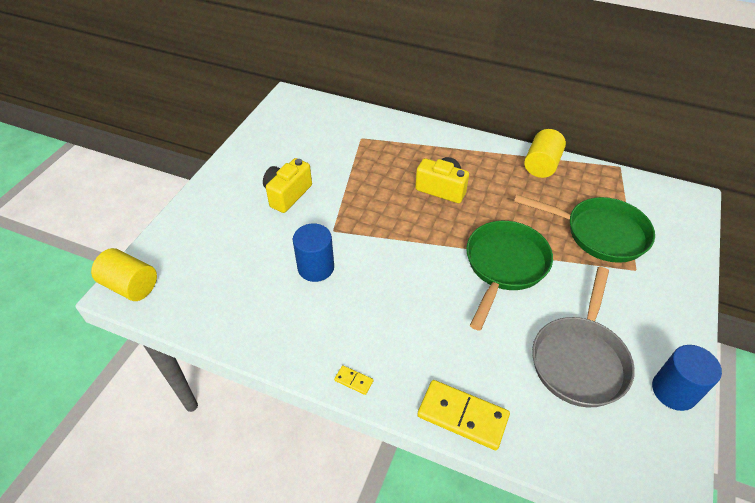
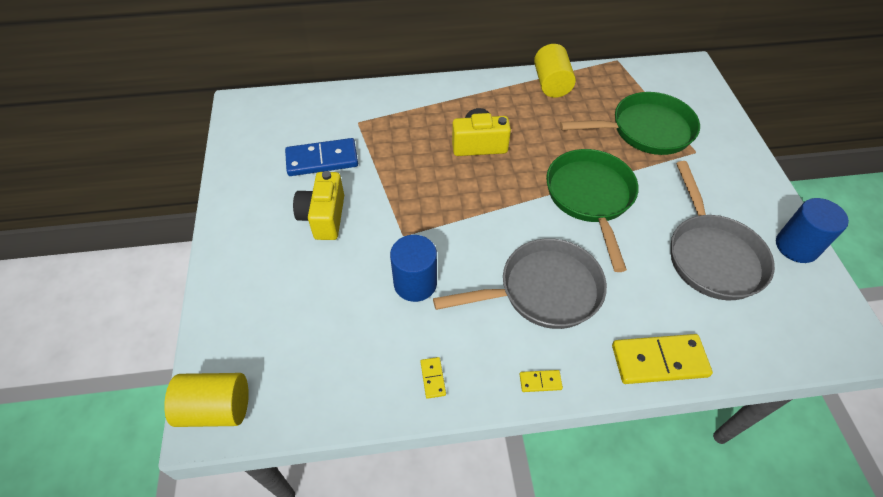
camera: 30 degrees left, 5 degrees up
none -> blue domino [285,138,358,176]
none -> yellow domino [420,357,446,399]
none -> grey pan [433,238,607,329]

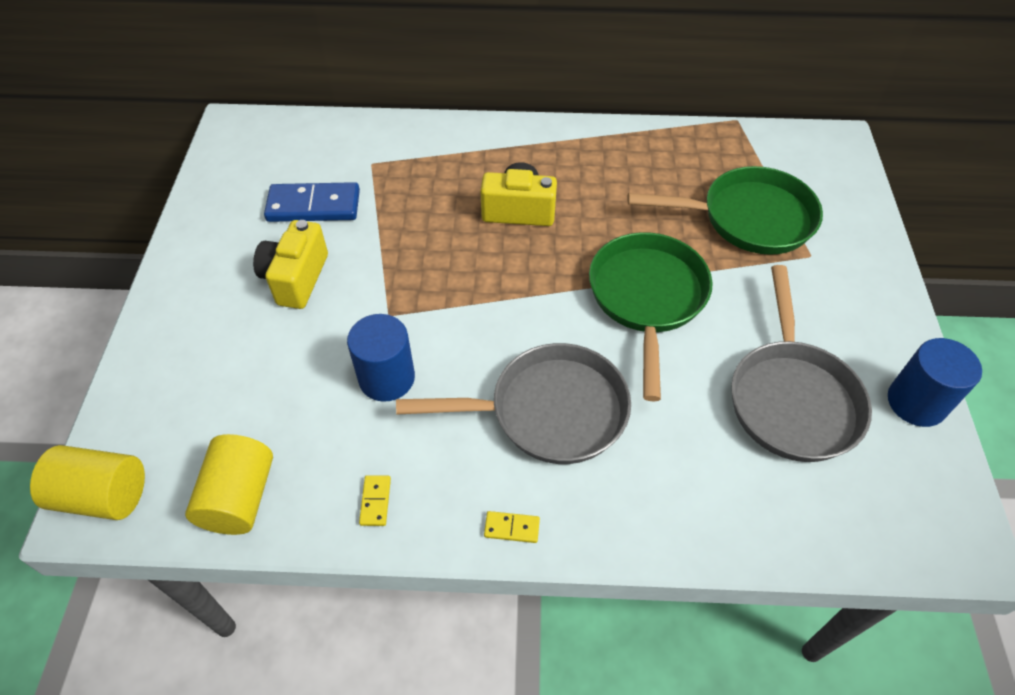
camera: 10 degrees right, 0 degrees up
yellow cylinder [534,44,576,98] -> yellow cylinder moved to [185,434,273,535]
yellow domino [612,334,713,384] -> none

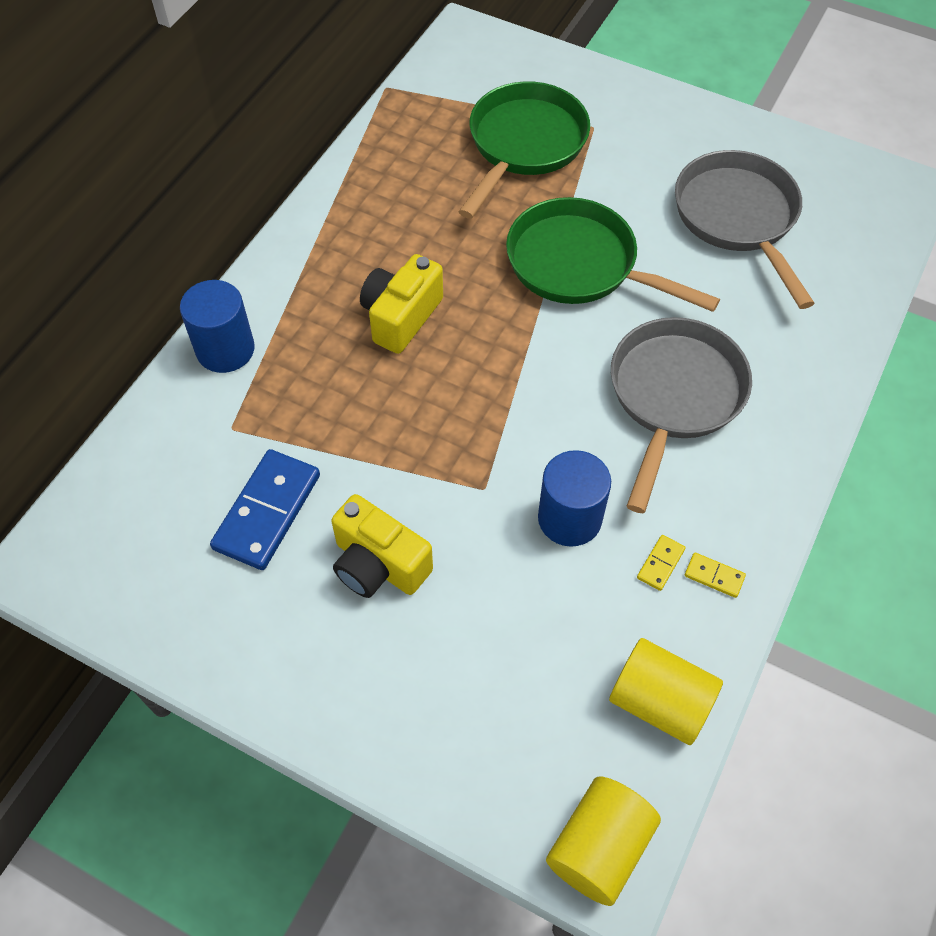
camera: 65 degrees left, 5 degrees up
yellow domino [484,511,540,543] -> yellow domino moved to [637,535,685,591]
grey pan [731,265,872,462] -> grey pan turned 135 degrees counterclockwise [675,150,815,309]
blue cylinder [888,338,982,427] -> blue cylinder moved to [180,280,255,373]

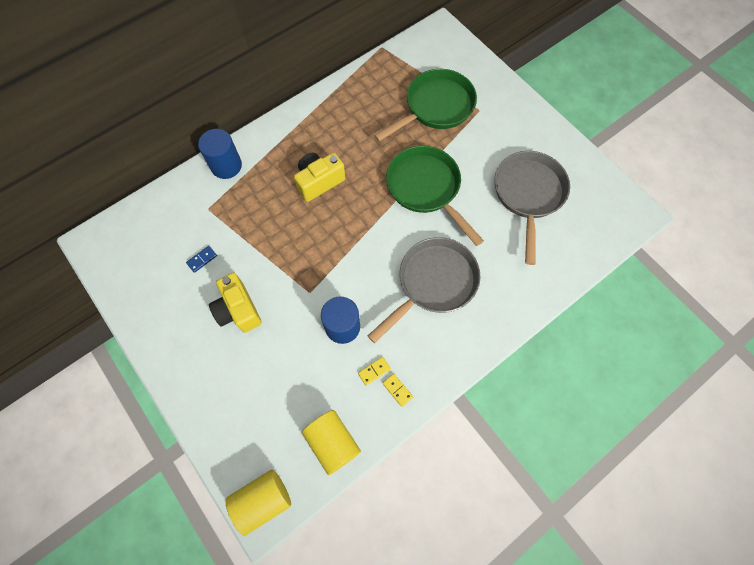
camera: 25 degrees right, 10 degrees up
blue domino [210,449,320,570] -> blue domino [186,246,217,273], size x0.45

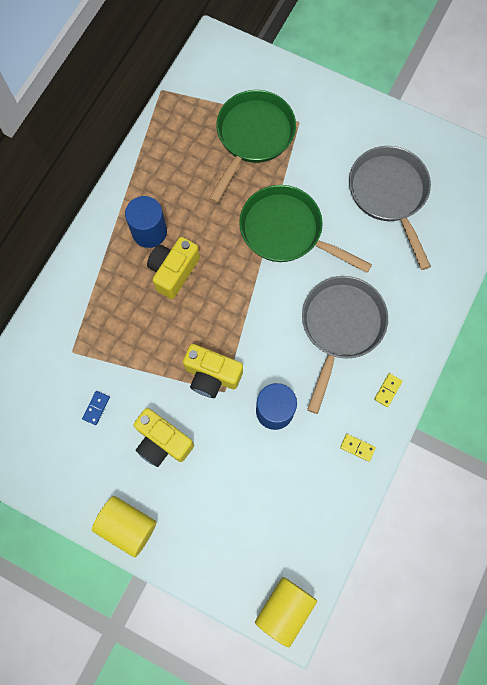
camera: 25 degrees left, 5 degrees up
blue cylinder [198,129,242,179] -> blue cylinder moved to [125,196,167,248]
yellow cylinder [302,410,361,475] -> yellow cylinder moved to [92,496,156,557]
yellow domino [358,357,391,386] -> yellow domino moved to [374,373,402,407]
none -> yellow camera [183,344,243,398]

